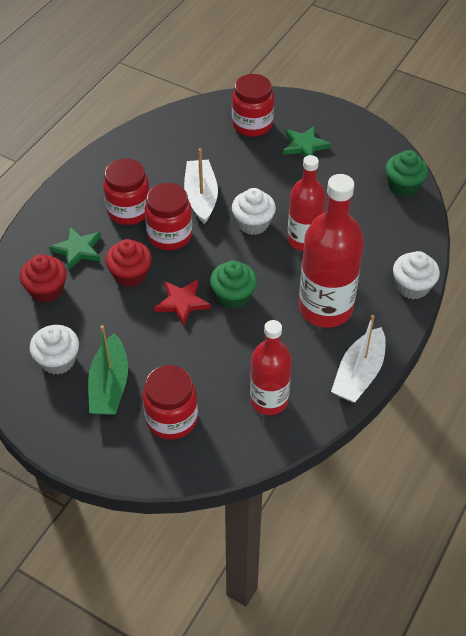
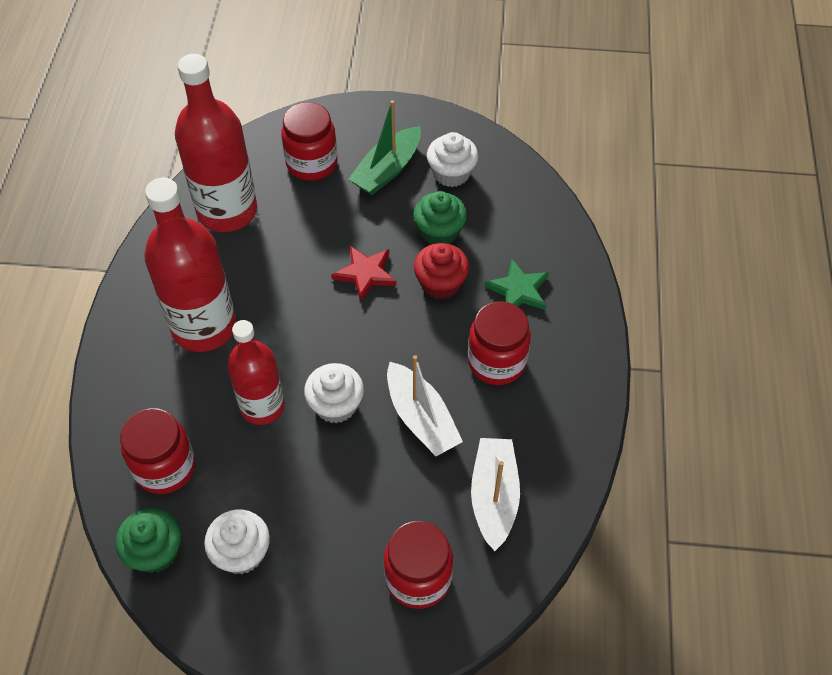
camera: 155 degrees right, 5 degrees up
red cupcake [20,255,66,303] -> none
green boat [88,325,128,415] -> green boat turned 120 degrees counterclockwise [348,100,421,195]
red jar [145,183,192,250] -> red jar moved to [120,408,195,494]
green cupcake [210,261,257,309] -> green cupcake moved to [413,191,467,244]
red bottle [250,320,292,415] -> red bottle [175,54,257,232], size x1.53
green star [283,126,331,157] -> none
white boat [331,315,386,402] -> white boat moved to [471,438,520,551]
white cupcake [393,251,440,299] -> white cupcake moved to [204,510,270,574]

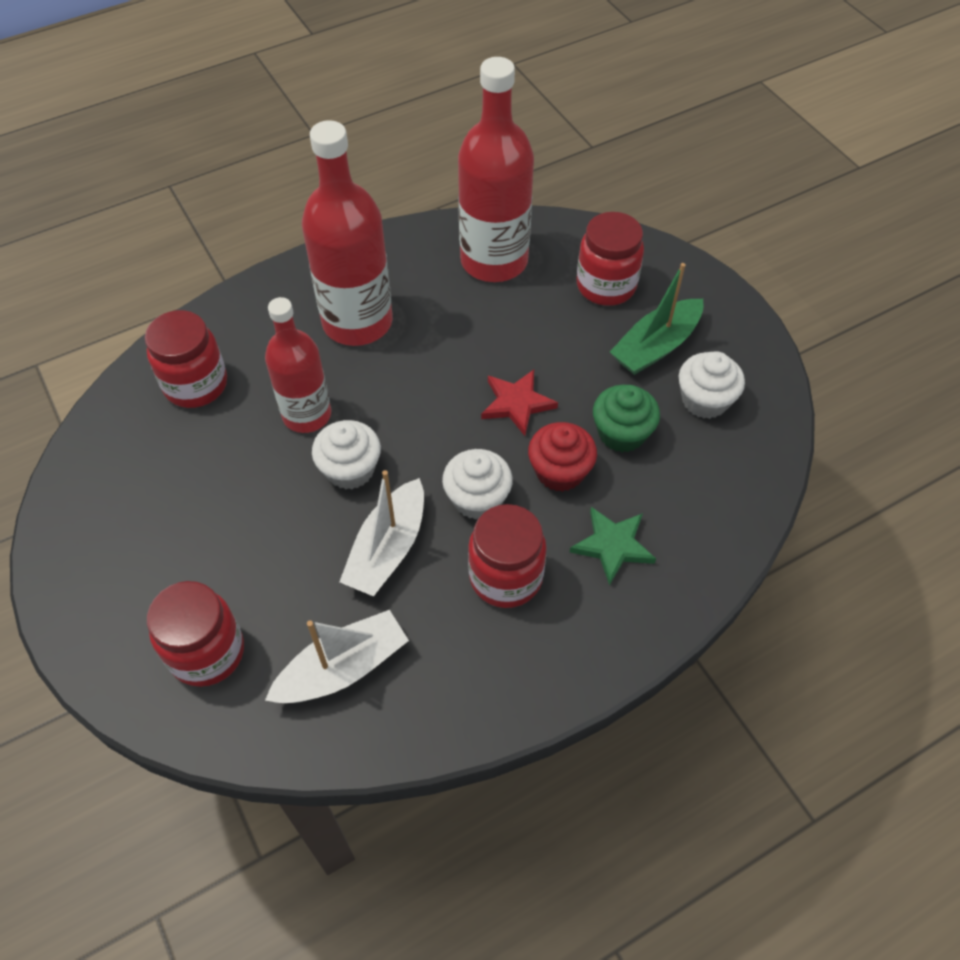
camera: 55 degrees right, 0 degrees up
green cupcake [115,508,181,573] -> none
white cupcake [204,510,270,574] -> white cupcake moved to [442,449,513,520]
green boat [348,100,421,195] -> green boat turned 45 degrees counterclockwise [610,263,703,375]

